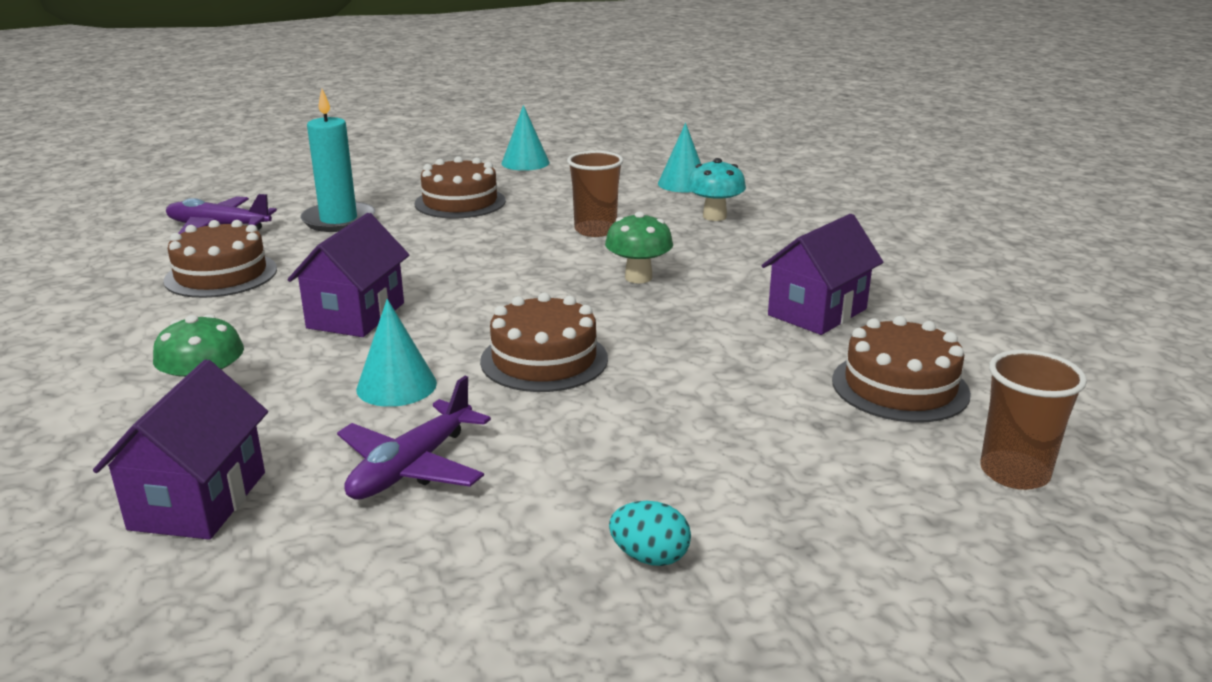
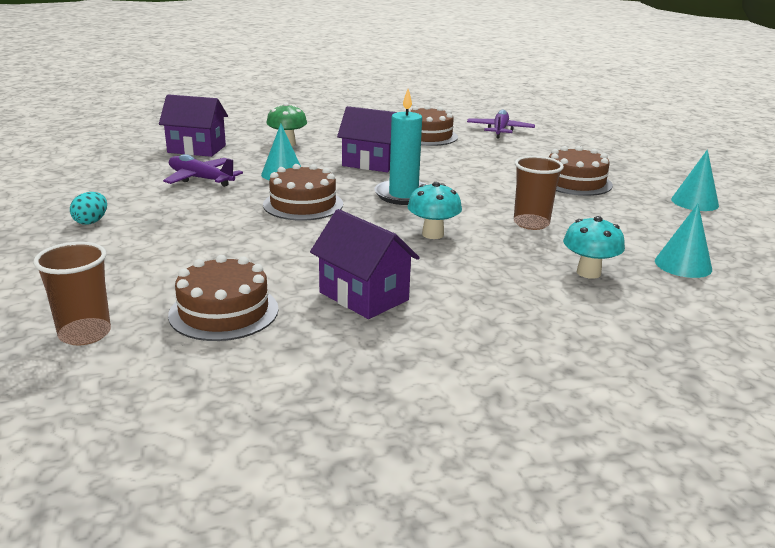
camera: 90 degrees right, 0 degrees up
turquoise candle [300,89,375,232] -> turquoise candle moved to [374,89,428,205]
green mushroom [605,211,673,283] -> turquoise mushroom [408,182,462,239]

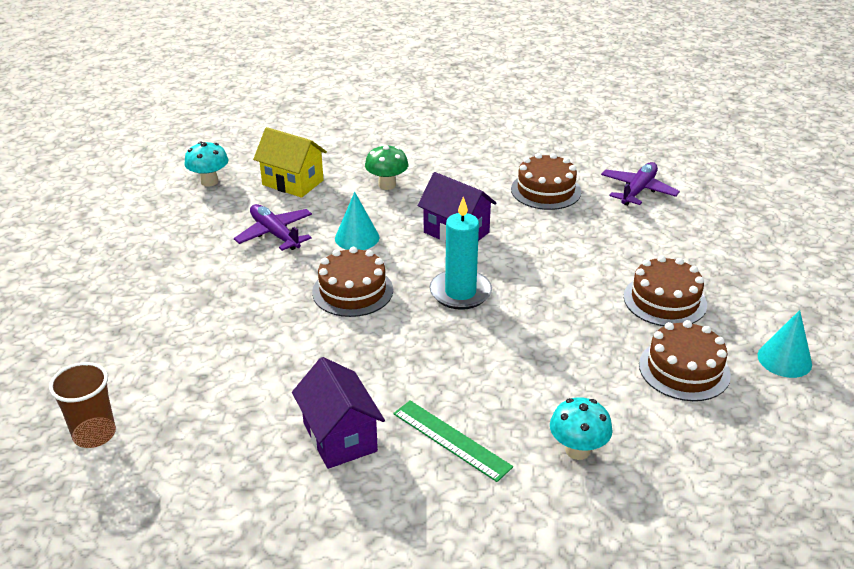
camera: 20 degrees right, 10 degrees up
turquoise egg [70,192,107,225] -> none
purple house [159,94,228,157] -> yellow house [253,127,327,198]
brown cake [168,255,278,341] -> brown cake moved to [639,320,731,401]
turquoise mushroom [408,182,462,239] -> turquoise mushroom moved to [184,142,228,187]
brown cup [514,156,564,230] -> none
turquoise cone [655,204,712,278] -> none
none -> green ruler [393,400,513,482]

